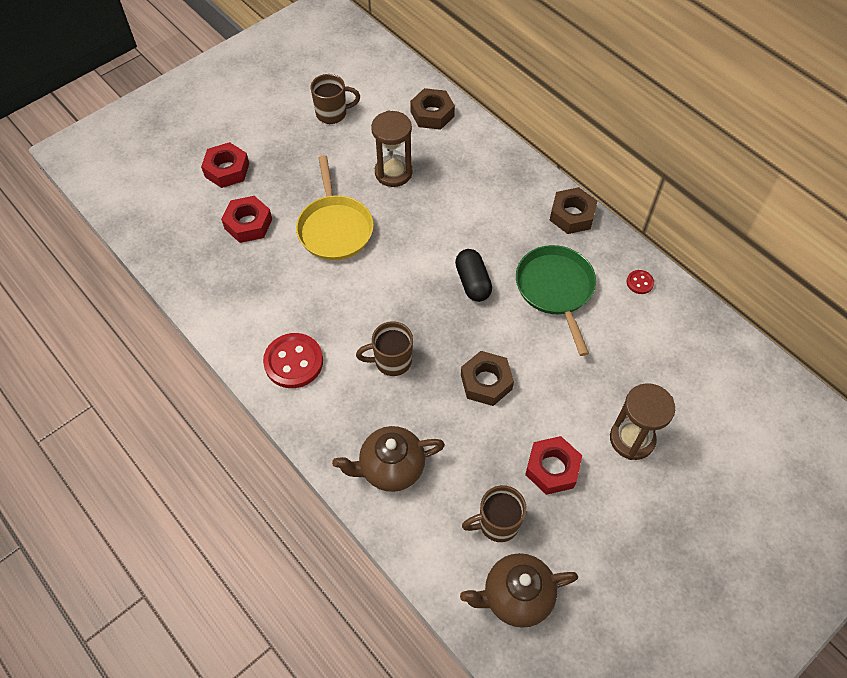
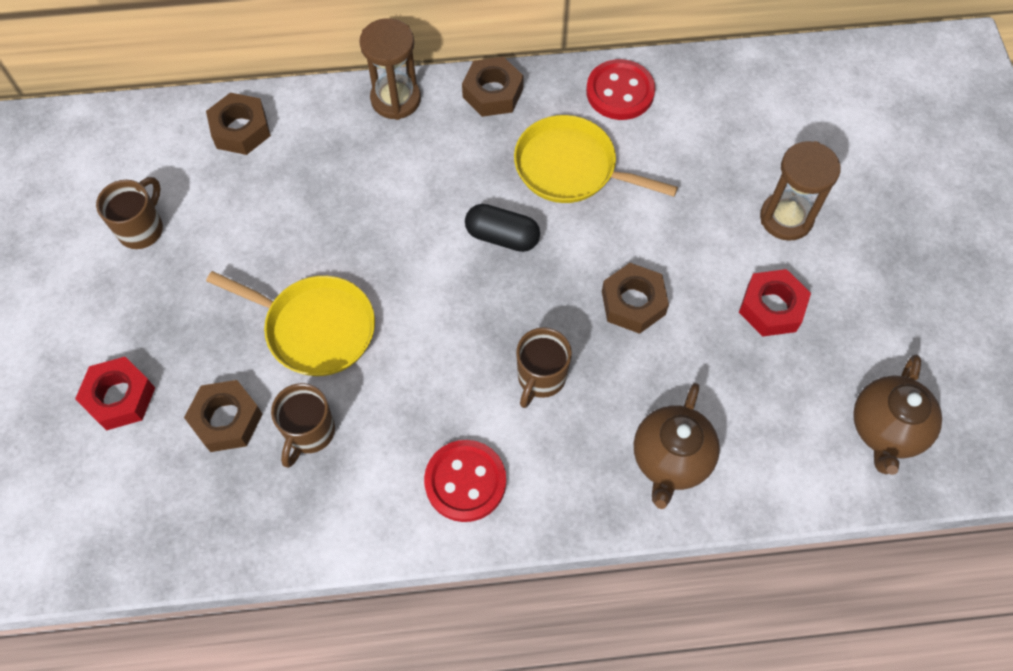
camera: 55 degrees left, 5 degrees up
red nut [221,196,272,243] -> brown nut [184,380,263,452]
brown hourglass [371,110,412,187] -> brown hourglass moved to [359,18,421,120]
brown mug [462,485,527,542] -> brown mug moved to [271,383,335,468]
green pan [516,245,596,356] -> yellow pan [514,115,678,203]
red button [627,270,654,294] -> red button [586,59,655,120], size x2.07

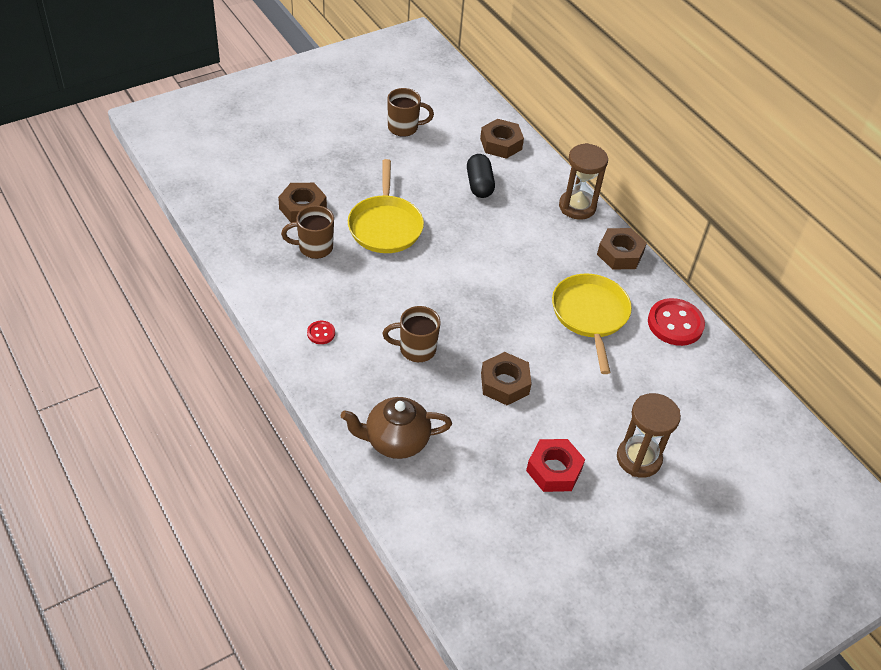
camera: 60 degrees right, 15 degrees down
red nut [75,357,155,430] -> none
red button [424,440,506,522] -> red button [307,321,335,344], size x0.48
black capsule [465,204,540,252] -> black capsule moved to [467,154,495,198]
brown teapot [853,355,942,475] -> none

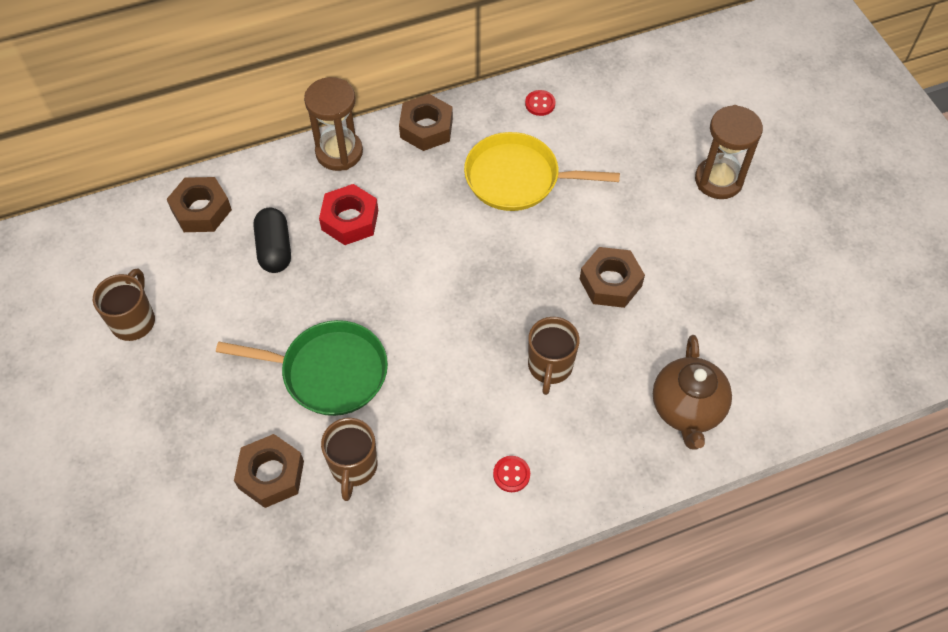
camera: 75 degrees left, 10 degrees up
yellow pan [348,159,424,253] -> green pan [216,320,388,416]
black capsule [467,154,495,198] -> black capsule turned 75 degrees clockwise [253,207,291,273]
red nut [526,439,585,492] -> red nut moved to [319,184,378,245]
red button [648,298,705,346] -> red button [525,90,556,116], size x0.48

